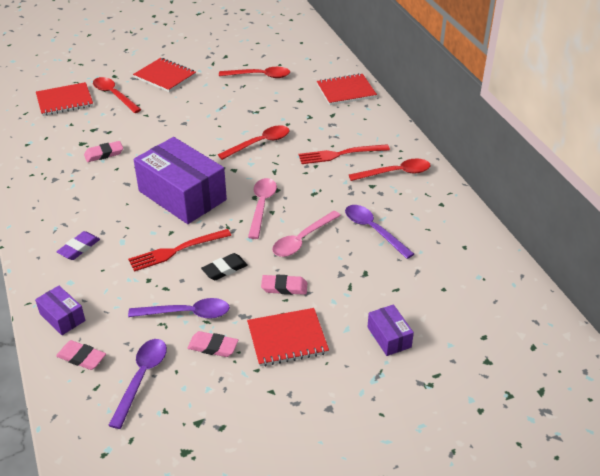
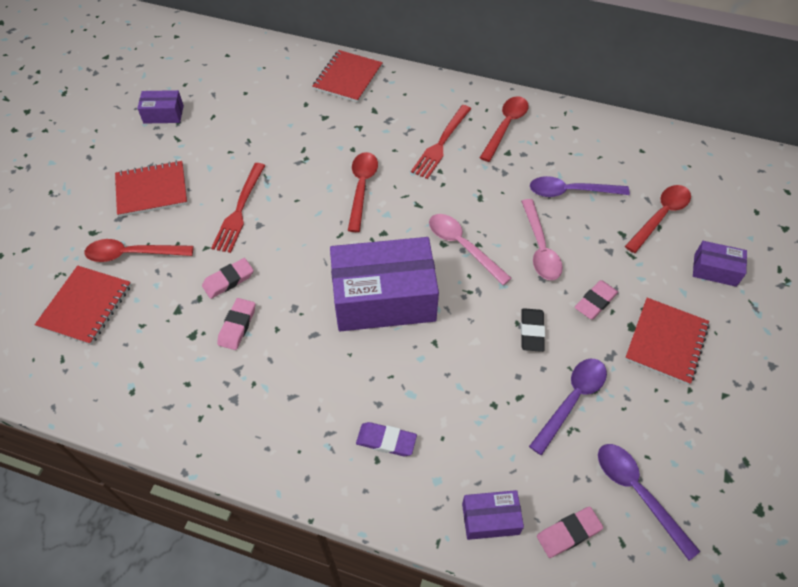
camera: 50 degrees left, 15 degrees up
purple eraser [57,231,100,260] -> purple eraser turned 60 degrees counterclockwise [356,422,417,456]
red fork [128,229,231,272] -> red fork moved to [211,163,265,253]
pink eraser [187,331,238,357] -> pink eraser moved to [202,258,254,299]
red spoon [219,67,290,78] -> red spoon moved to [625,185,691,253]
none -> purple box [137,90,184,124]

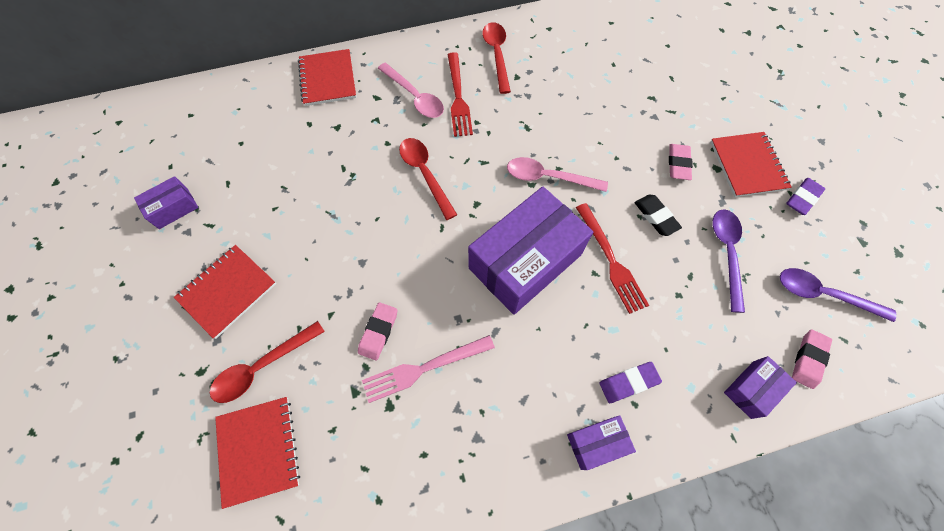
camera: 35 degrees left, 10 degrees up
red fork [211,163,265,253] -> red fork moved to [576,203,649,314]
pink eraser [217,298,255,350] -> pink fork [362,335,495,403]
pink spoon [521,199,563,280] -> pink spoon moved to [378,63,444,118]
purple spoon [530,176,630,197] -> none
red spoon [625,185,691,253] -> none
purple box [693,241,747,287] -> purple box moved to [567,415,636,470]
none -> purple eraser [786,178,825,215]

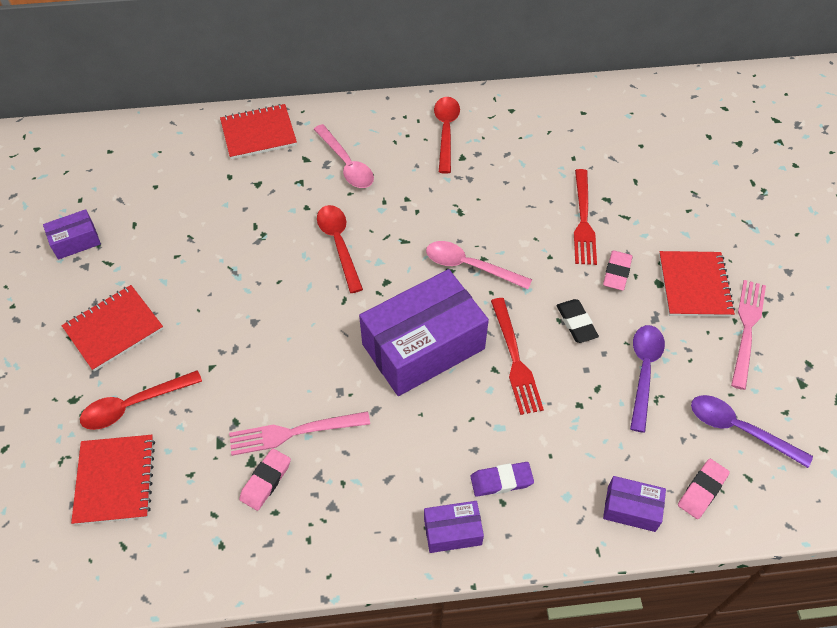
camera: 10 degrees right, 10 degrees down
red notebook [298,49,356,106] -> red notebook turned 75 degrees clockwise [220,104,297,159]
pink eraser [358,302,397,361] -> pink eraser moved to [239,448,291,511]
red fork [447,52,473,137] -> red fork moved to [574,169,597,265]
purple box [724,356,797,419] -> purple box turned 45 degrees clockwise [603,476,666,532]
purple eraser [786,178,825,215] -> pink fork [731,280,766,390]

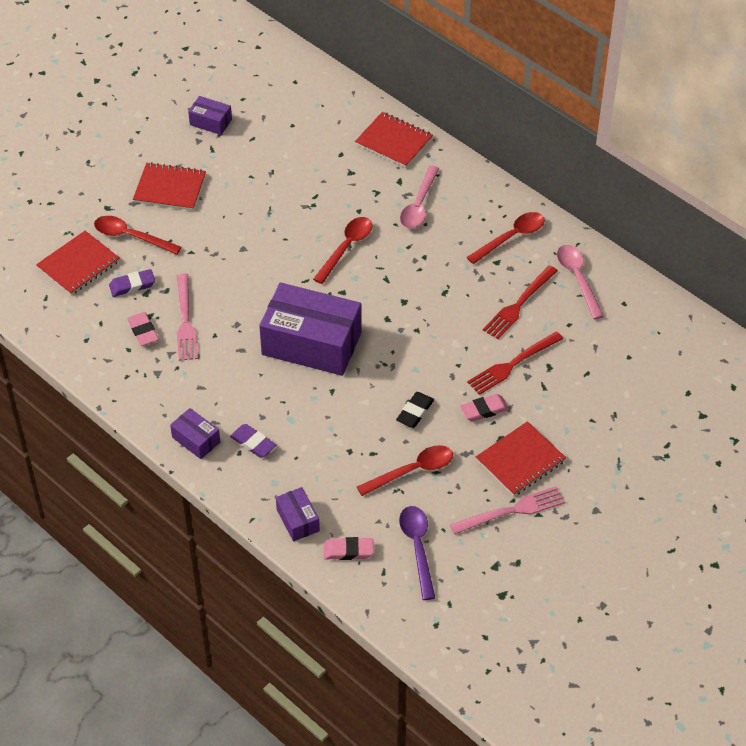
camera: 50 degrees right, 5 degrees down
pink fork [229,411,370,456] -> pink fork turned 135 degrees counterclockwise [177,273,198,361]
pink eraser [239,448,291,511] -> pink eraser turned 75 degrees clockwise [127,312,159,346]
pink spoon [426,241,532,289] -> pink spoon moved to [557,245,604,319]
red fork [491,298,544,415] -> red fork moved to [483,265,558,339]
purple spoon [630,325,665,433] -> red spoon [357,445,453,496]
none -> purple eraser [109,269,155,297]

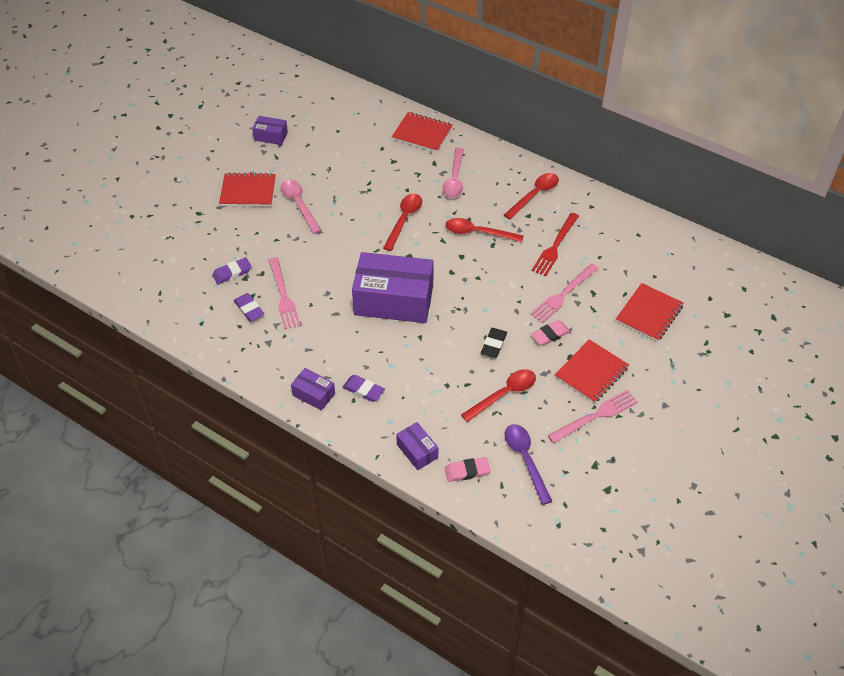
camera: 10 degrees left, 0 degrees up
red notebook [36,231,120,295] -> red notebook moved to [616,283,684,342]
red spoon [94,216,182,255] -> red spoon moved to [445,218,524,242]
pink eraser [127,312,159,346] -> purple eraser [234,293,265,322]
red fork [467,331,563,395] -> pink fork [530,264,599,323]
pink spoon [557,245,604,319] -> pink spoon moved to [281,180,322,234]

